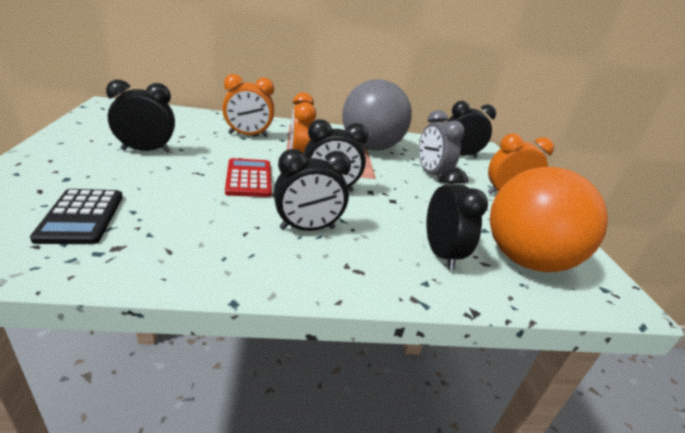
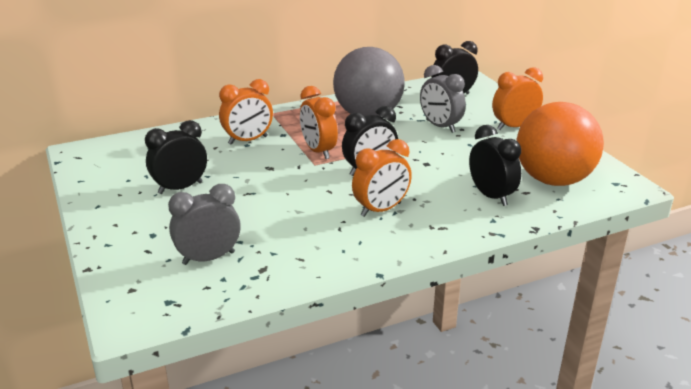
camera: 15 degrees left, 0 degrees up
black calculator [30,189,123,244] -> grey clock [168,184,241,265]
red calculator [225,158,272,197] -> none
black clock [274,149,351,231] -> orange clock [352,139,412,217]

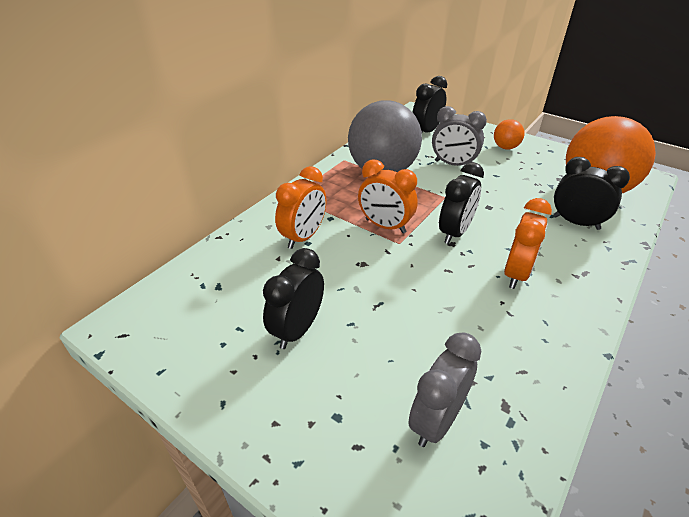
camera: 30 degrees left, 10 degrees up
orange clock [492,67,543,130] -> orange ball [494,119,525,149]

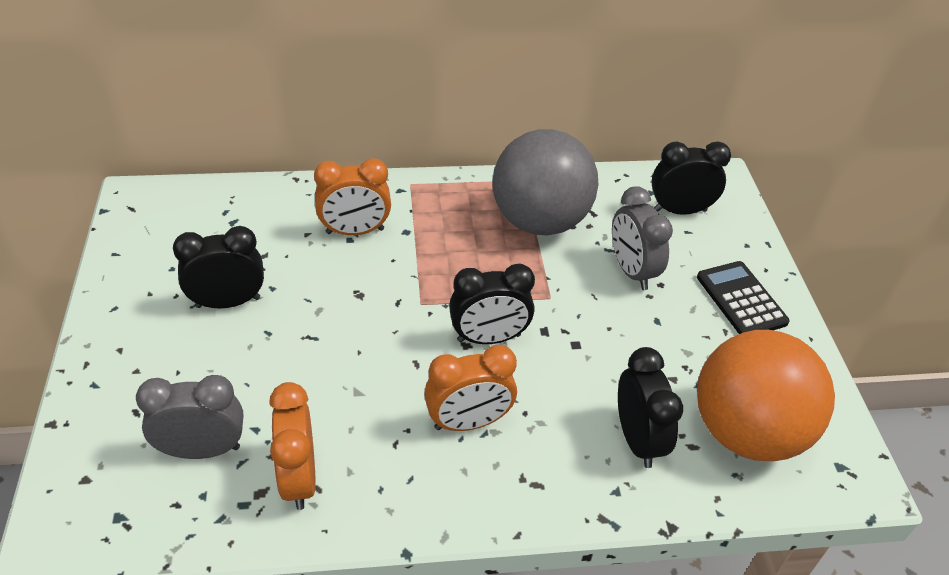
camera: 45 degrees right, 5 degrees up
orange clock [358,159,418,233] -> orange clock moved to [269,382,316,510]
orange ball [494,119,525,149] -> black calculator [697,261,790,334]

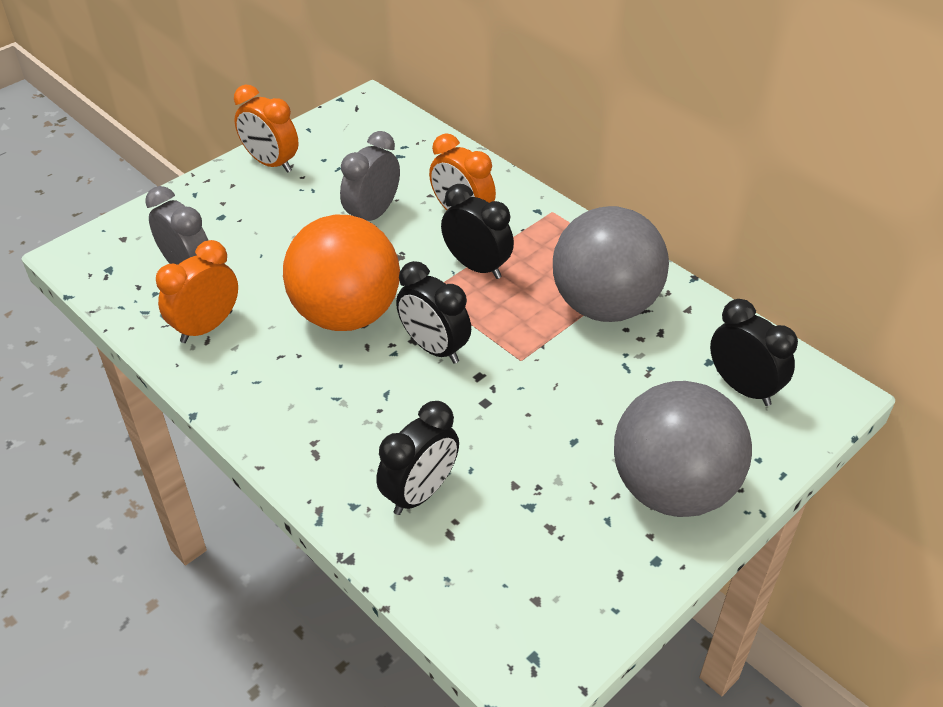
camera: 55 degrees right, 0 degrees up
black clock [173,226,264,308] -> black clock moved to [441,184,514,279]
orange clock [424,345,517,431] -> orange clock moved to [234,85,298,173]
grey clock [612,186,673,290] -> grey clock moved to [340,131,400,221]
black calculator [697,261,790,334] -> grey ball [614,381,752,517]
orange ball [697,330,835,461] -> orange ball moved to [283,215,400,331]

